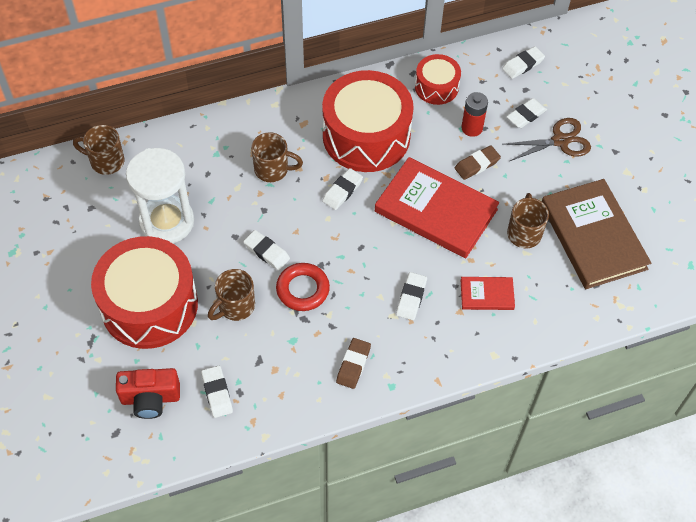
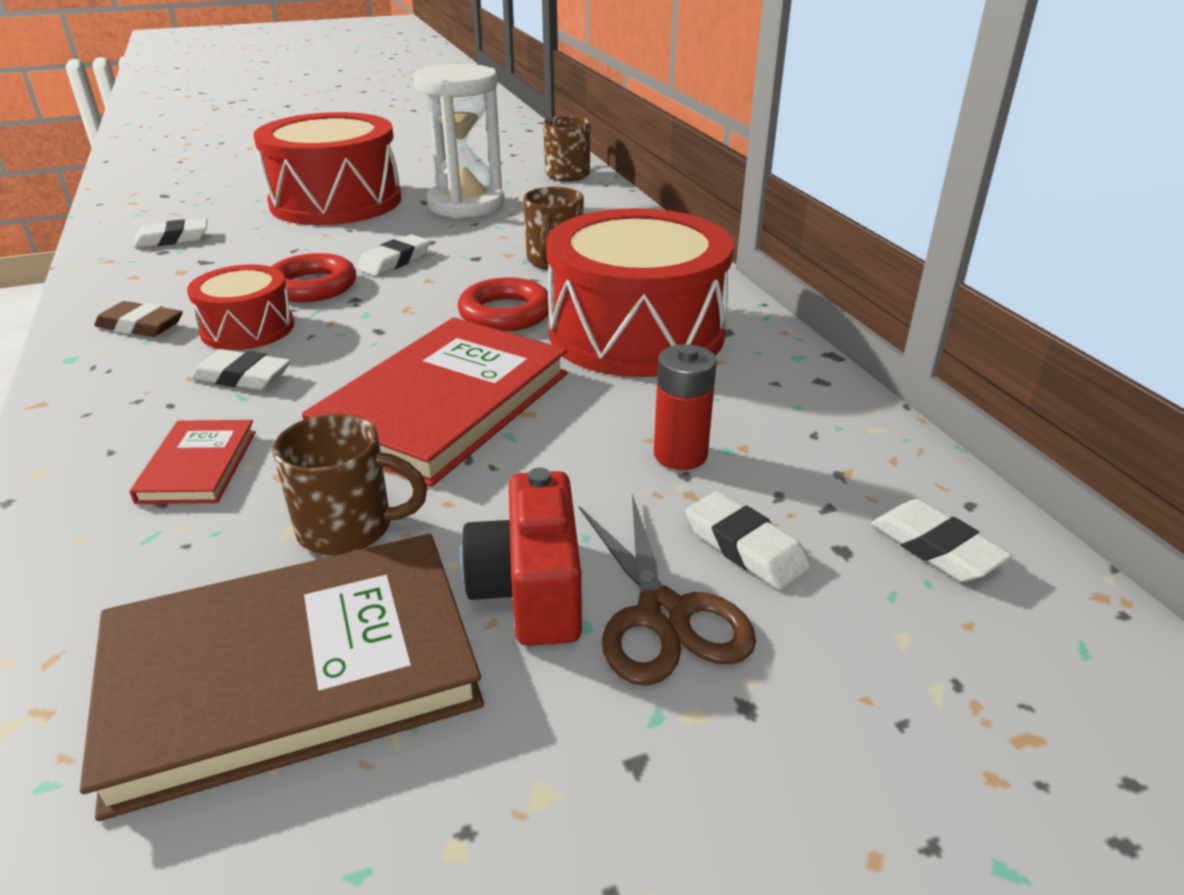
camera: 90 degrees right, 25 degrees down
red camera [116,368,180,419] -> red camera moved to [461,468,582,646]
brown mug [208,269,255,321] -> none
white eraser [322,168,363,210] -> red ring [458,277,549,331]
red drum [415,54,461,105] -> red drum moved to [187,264,294,350]
brown eraser [455,146,501,180] -> none

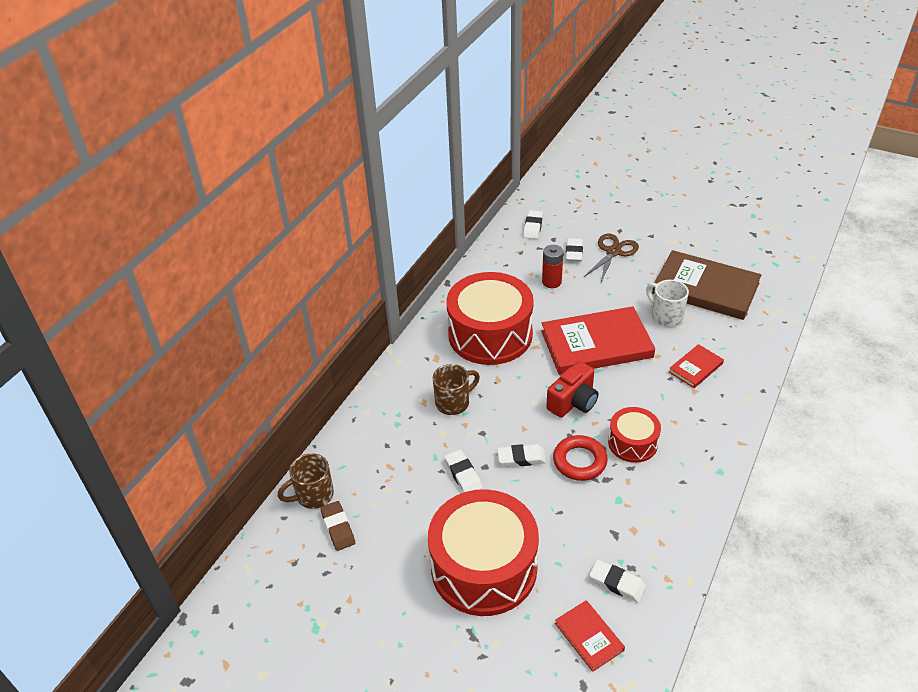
camera: 130 degrees left, 10 degrees up
brown eraser [94,301,183,337] -> brown eraser moved to [320,501,355,551]
white eraser [191,349,291,390] -> white eraser moved to [444,449,482,493]
brown mug [273,414,427,556] -> white mug [646,280,689,327]
white hourglass [413,64,504,219] -> none
red ring [458,277,549,331] -> none
red camera [461,468,582,646] -> red camera moved to [546,361,599,418]
none -> red book [555,600,625,672]

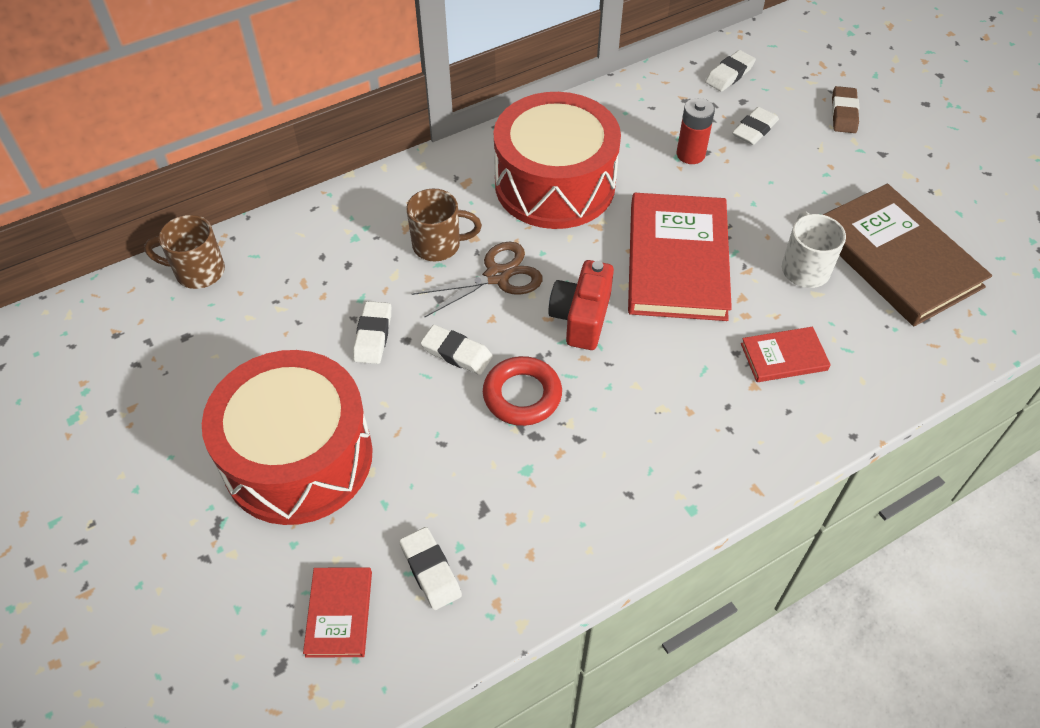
camera: 30 degrees right, 10 degrees up
brown eraser [320,501,355,551] -> brown eraser moved to [832,86,859,133]
red book [541,306,655,375] -> red book turned 75 degrees clockwise [628,193,732,321]
red camera [546,361,599,418] -> red camera turned 120 degrees clockwise [548,260,614,350]
brown scissors [584,234,639,282] -> brown scissors moved to [412,241,543,318]
red drum [608,407,661,463] -> none

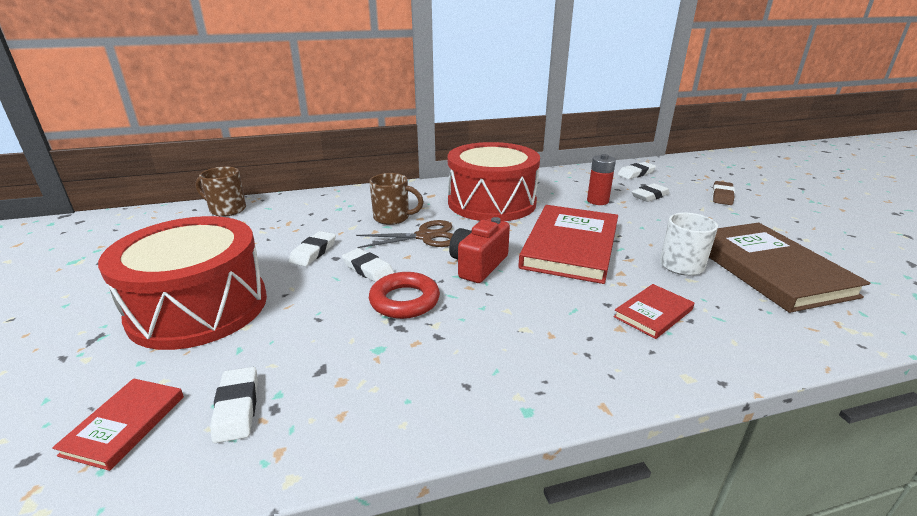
camera: 15 degrees right, 25 degrees down
red book [741,327,831,382] -> red book turned 45 degrees counterclockwise [613,284,694,339]

